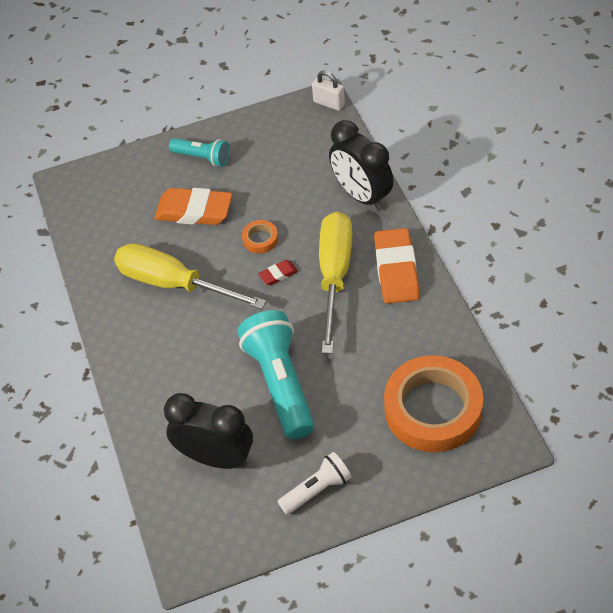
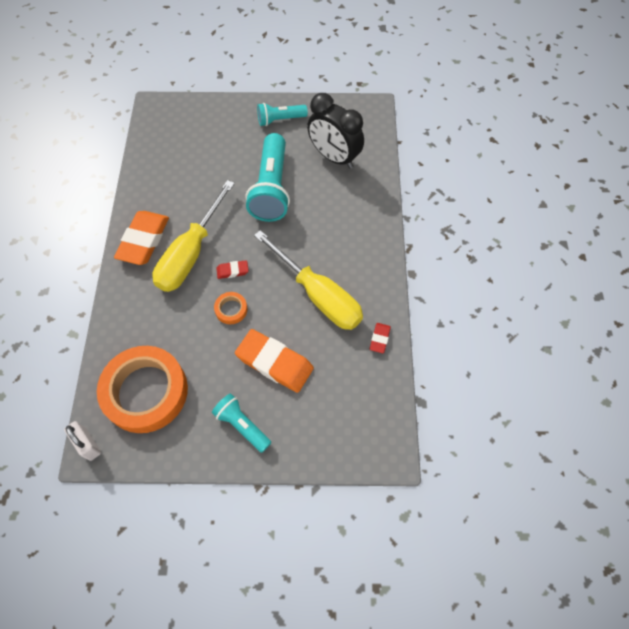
camera: 165 degrees left, 10 degrees up
white flashlight [277,452,352,515] -> turquoise flashlight [257,103,308,126]
black clock [329,120,394,211] -> none
orange tape [384,355,483,452] -> orange tape moved to [97,346,188,433]
none -> red eraser [370,323,391,353]

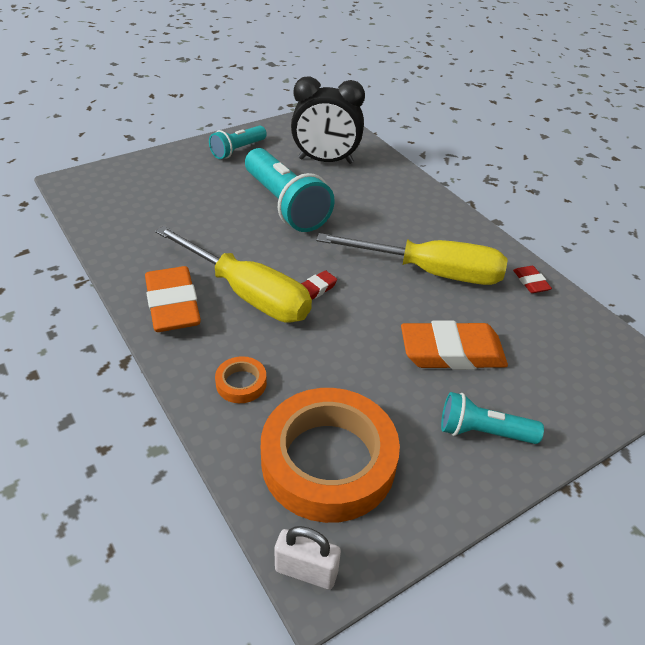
camera: 35 degrees left, 20 degrees down
yellow screwdriver [152,180,235,292] -> yellow screwdriver turned 45 degrees counterclockwise [155,226,312,322]
orange tape [214,292,248,324] -> orange tape moved to [215,356,267,403]

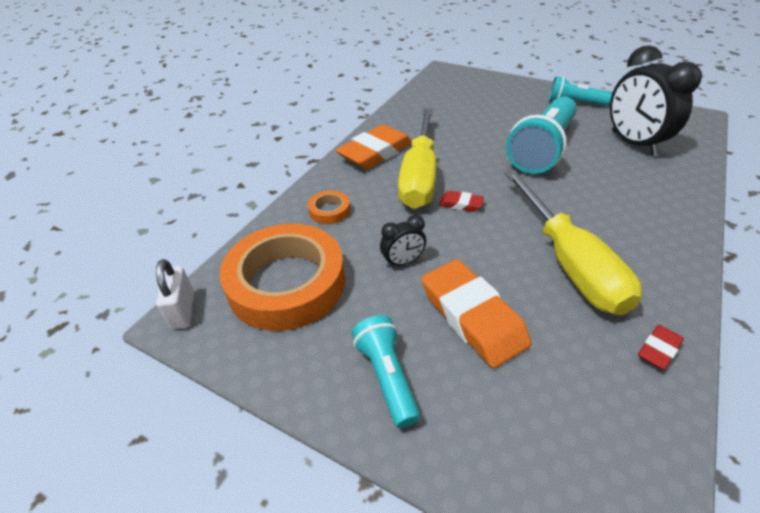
camera: 65 degrees right, 0 degrees up
none -> black clock [380,215,426,267]

